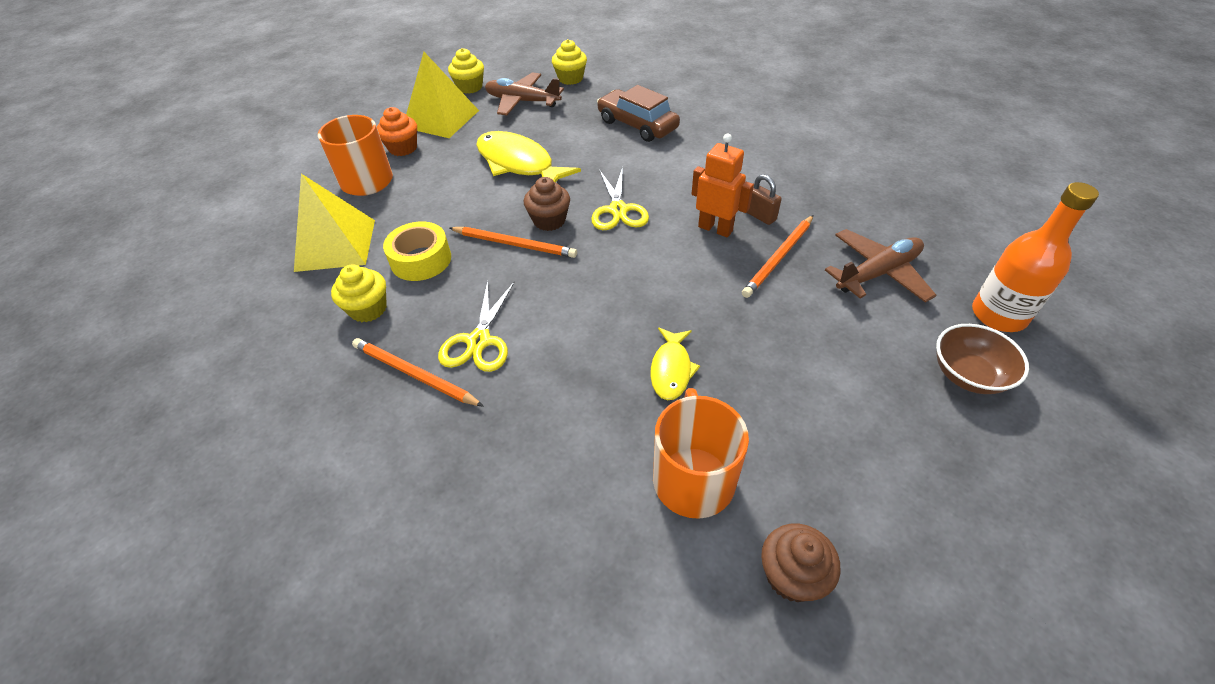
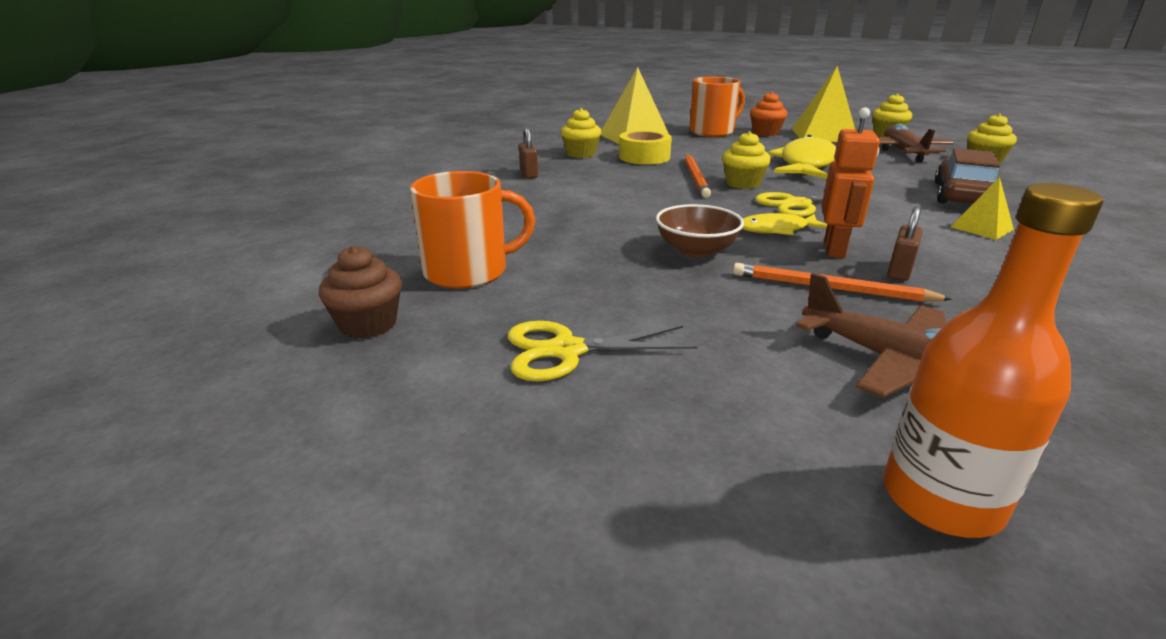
camera: 70 degrees right, 20 degrees down
orange pencil [352,338,484,407] -> brown padlock [519,127,538,178]
yellow scissors [438,281,515,372] -> yellow scissors moved to [508,321,697,381]
brown cupcake [524,177,570,231] -> yellow cupcake [722,131,771,189]
yellow fish [650,327,700,400] -> yellow fish moved to [742,213,827,235]
brown bowl [936,324,1029,394] -> brown bowl moved to [656,204,744,258]
none -> yellow pyramid [951,177,1014,240]

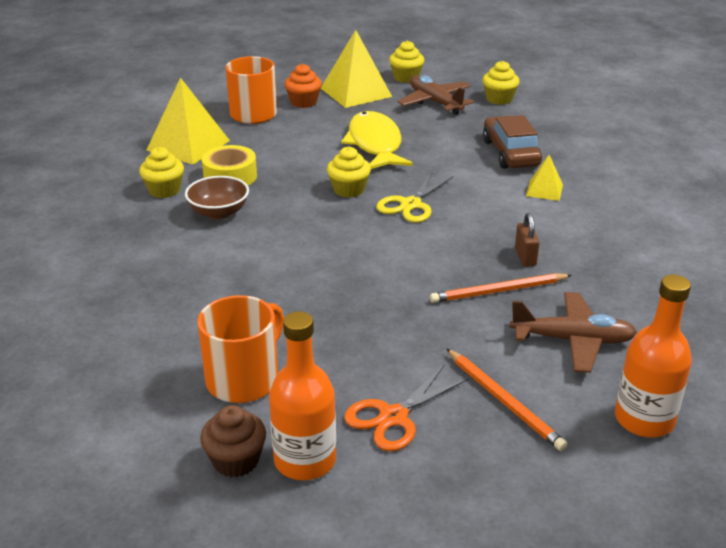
camera: 35 degrees left, 5 degrees up
yellow scissors [508,321,697,381] -> orange scissors [344,365,469,451]
brown padlock [519,127,538,178] -> none
brown bowl [656,204,744,258] -> brown bowl moved to [185,176,249,219]
orange pencil [685,155,711,198] -> orange pencil moved to [446,348,568,451]
yellow fish [742,213,827,235] -> none
orange robot [822,107,880,258] -> none
none -> orange bottle [269,311,336,480]

